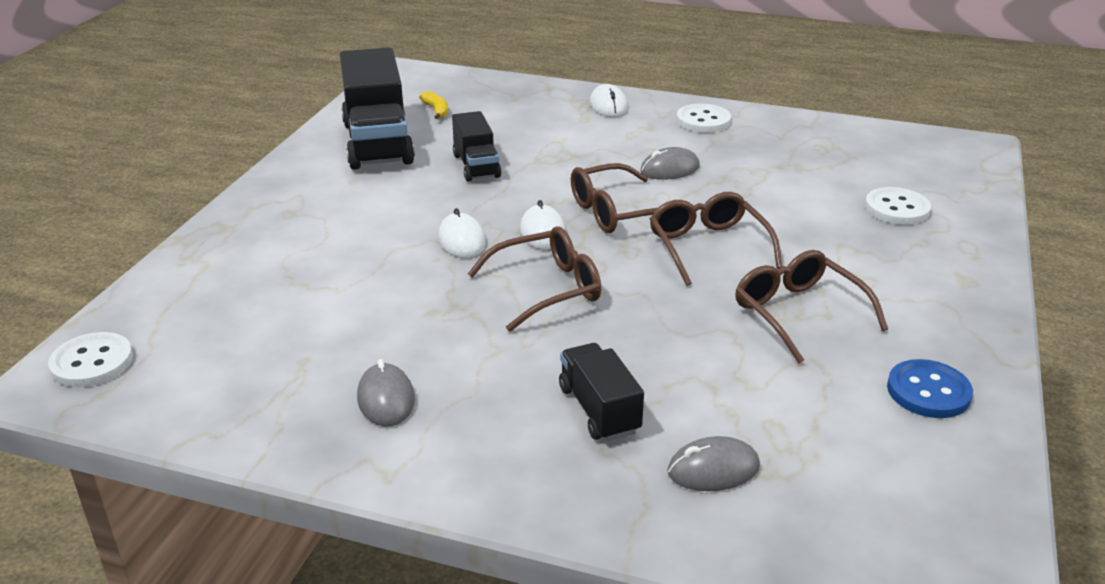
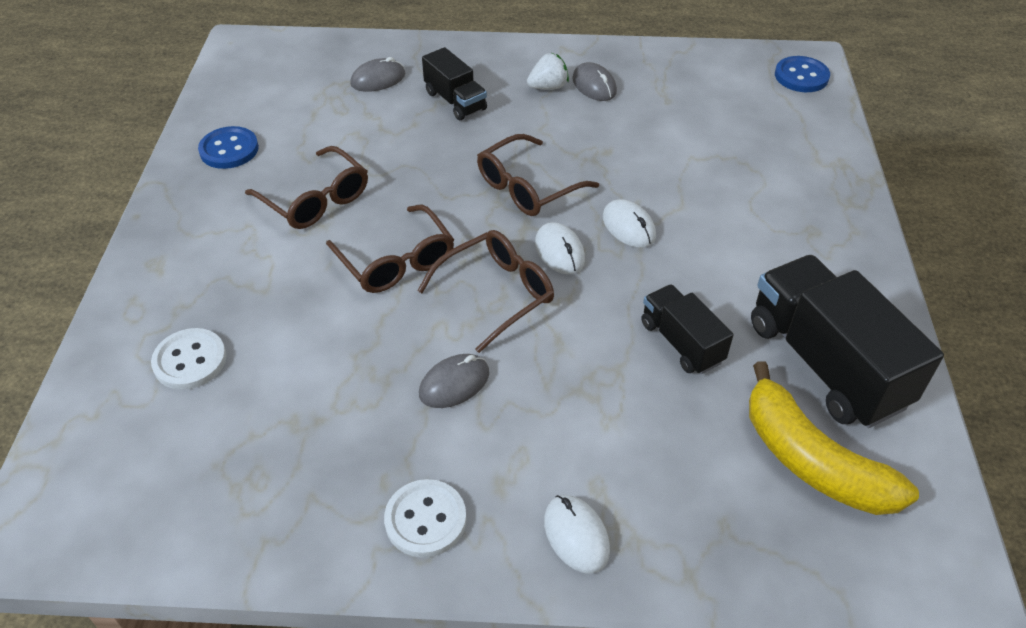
camera: 165 degrees right, 15 degrees up
white button [48,332,133,387] -> blue button [775,56,830,92]
yellow banana [419,91,448,119] -> yellow banana [749,361,919,515], size x2.45
none -> white strawberry [527,53,569,89]

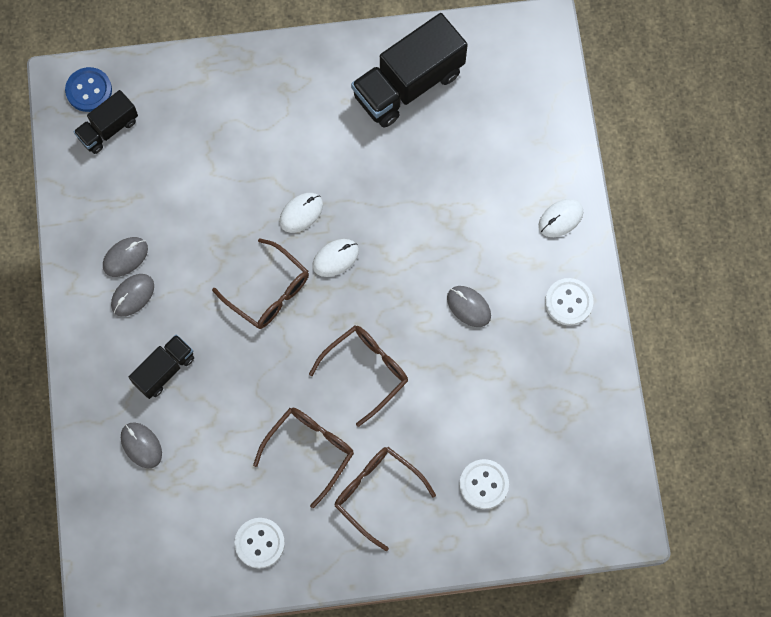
camera: 100 degrees left, 25 degrees up
blue button [198,126,259,169] -> white button [235,518,285,569]
brown glasses [417,230,554,353] -> brown glasses moved to [335,447,436,551]
white strawberry [527,53,569,89] -> grey mouse [111,274,154,317]
black truck [642,284,733,374] -> black truck moved to [74,90,138,154]
yellow banana [749,361,919,515] -> none

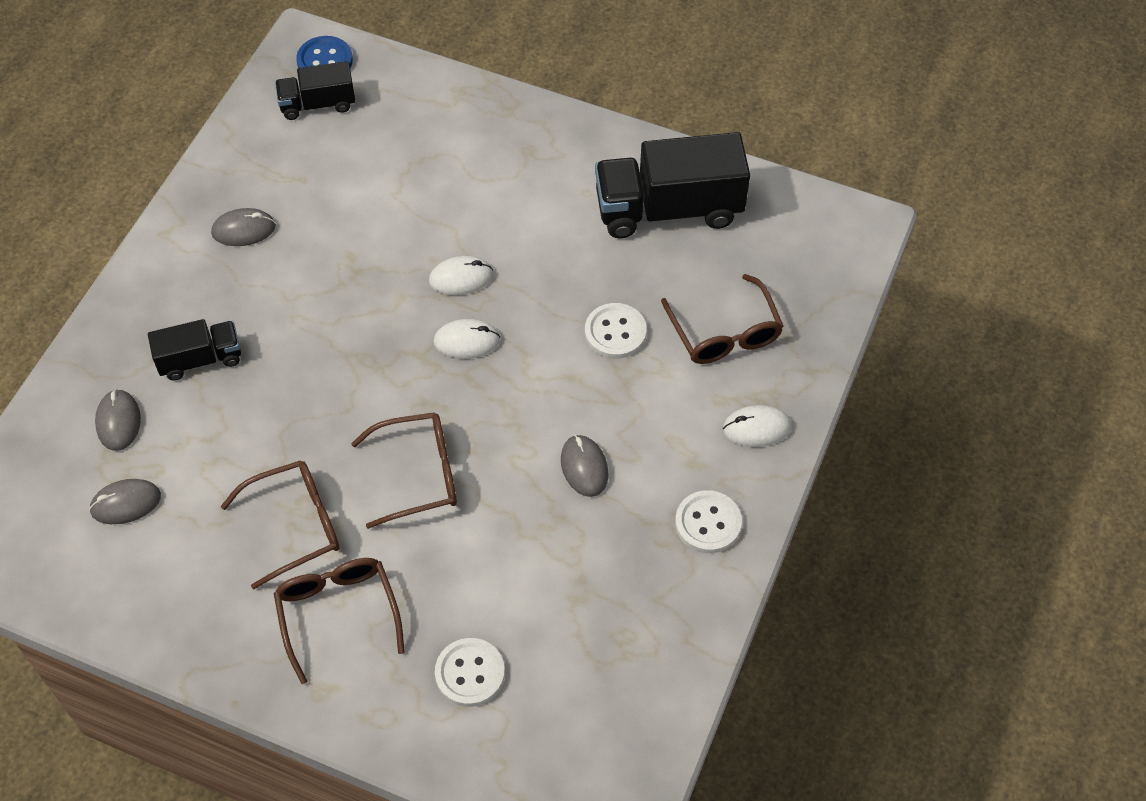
camera: 30 degrees right, 15 degrees down
grey mouse [111,274,154,317] -> grey mouse moved to [89,479,161,524]
brown glasses [212,238,309,329] -> brown glasses moved to [661,274,784,364]
white button [235,518,285,569] -> white button moved to [585,303,647,359]

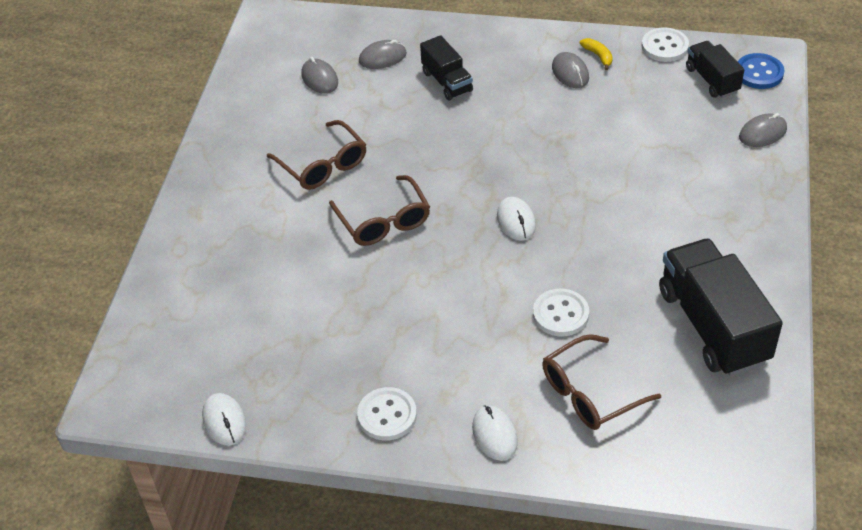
camera: 80 degrees right, 10 degrees down
brown glasses [274,558,405,684] -> none
white mouse [429,256,493,295] -> white mouse moved to [202,393,246,446]
white button [435,638,505,707] -> white button moved to [642,28,689,62]
grey mouse [561,435,609,497] -> grey mouse moved to [739,113,787,147]
none -> yellow banana [580,38,613,70]

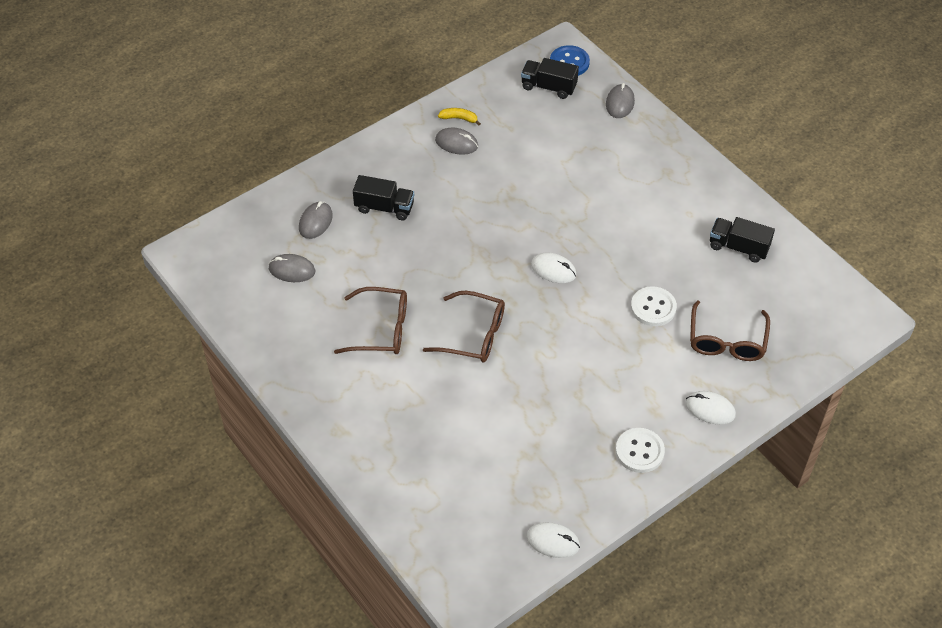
camera: 50 degrees left, 5 degrees up
white button [642,28,689,62] -> none
black truck [659,238,783,376] -> black truck [710,217,775,263], size x0.55

